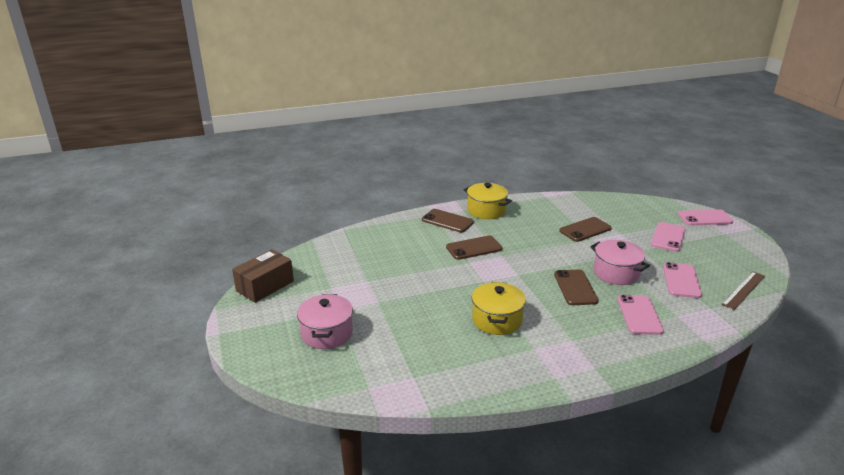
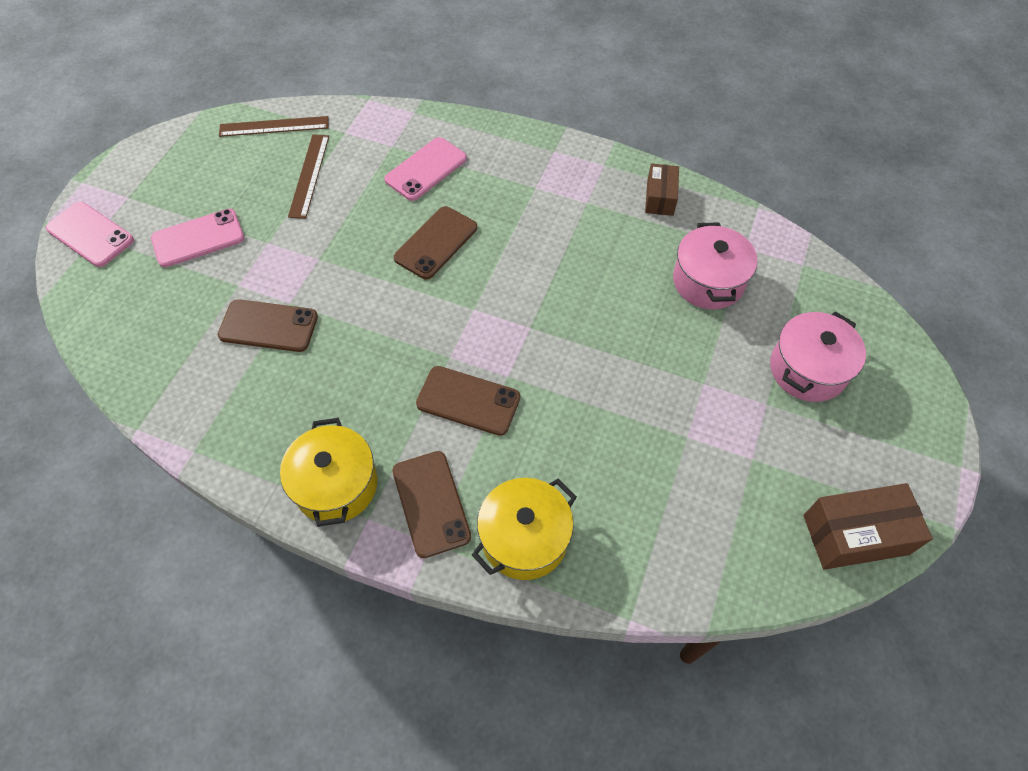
camera: 140 degrees left, 30 degrees up
yellow pot [472,282,526,335] -> yellow pot moved to [472,478,577,580]
pink pot [590,240,650,285] -> pink pot moved to [673,222,757,309]
pink phone [663,262,702,298] -> brown ruler [288,134,329,219]
none -> brown box [645,164,679,216]

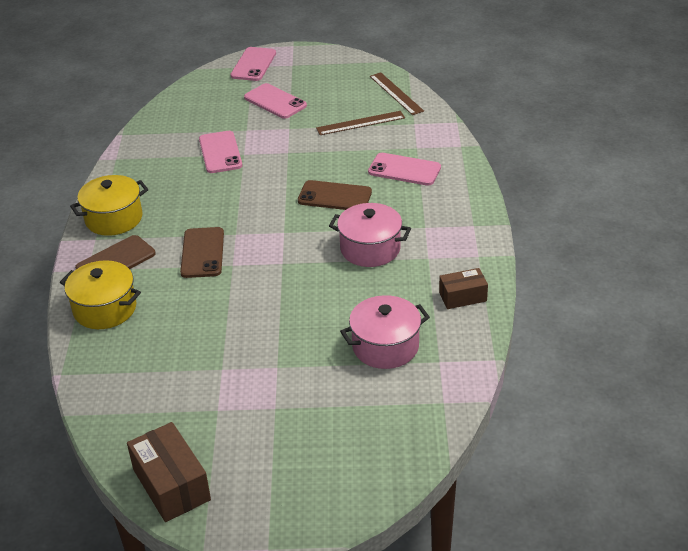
camera: 70 degrees right, 20 degrees down
brown phone [218,299,318,352] -> pink phone [199,131,242,173]
pink pot [770,311,866,402] -> pink pot moved to [329,203,411,267]

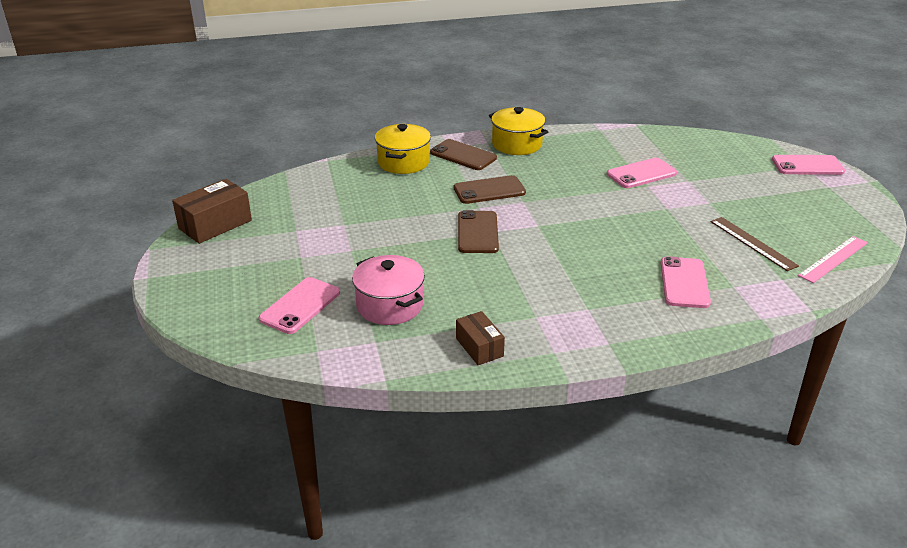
camera: 75 degrees right, 5 degrees down
pink phone [244,83,307,119] -> pink phone moved to [259,277,340,334]
brown phone [298,180,372,210] -> brown phone moved to [458,210,499,253]
pink pot [329,203,411,267] -> none
brown ruler [370,72,424,115] -> pink ruler [798,236,868,283]

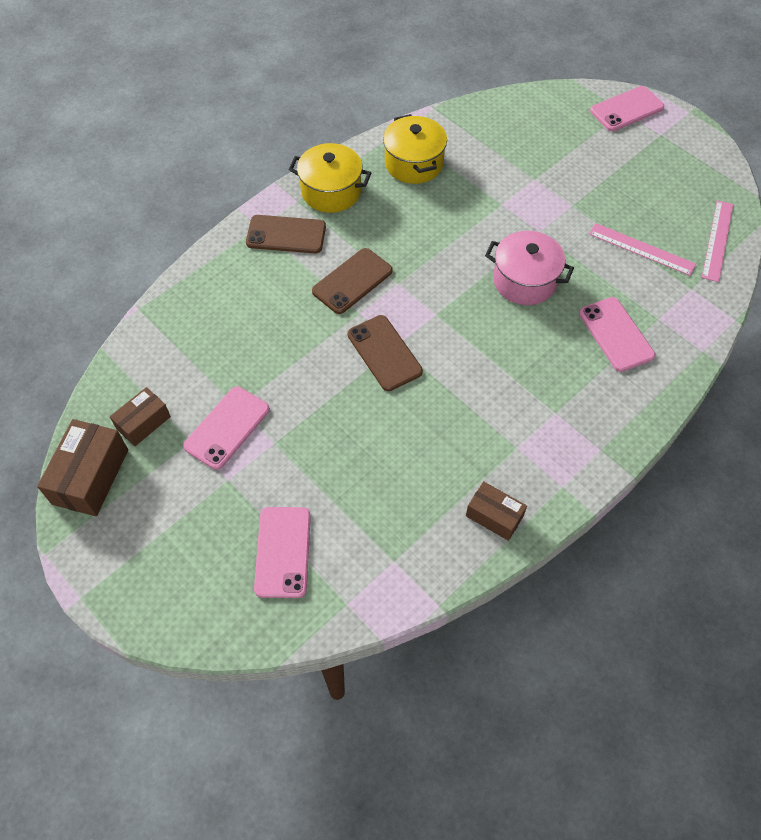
camera: 30 degrees left, 25 degrees up
pink pot [352,255,425,325] -> pink pot moved to [485,231,574,305]
yellow pot [375,124,431,174] -> yellow pot moved to [383,114,447,184]
pink phone [607,158,677,188] -> pink phone moved to [183,387,270,470]
brown ruler [710,217,799,271] -> pink ruler [589,223,696,276]
none -> brown box [110,387,171,446]

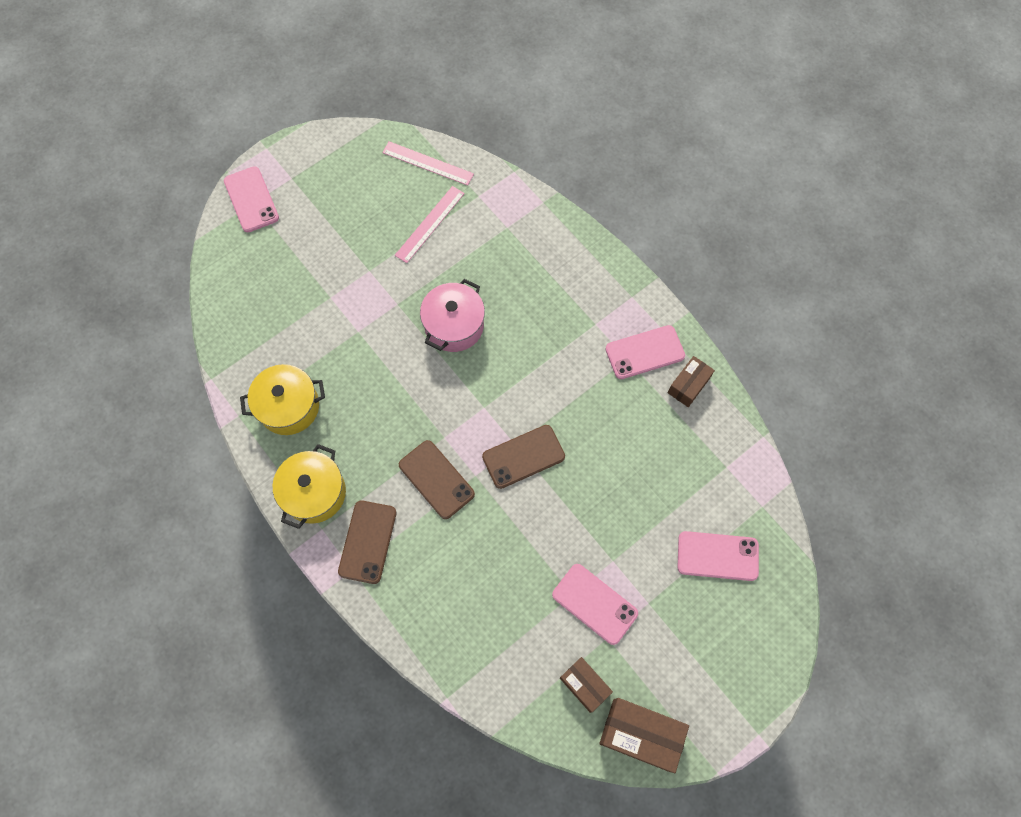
camera: 85 degrees left, 10 degrees up
pink phone [579,297,655,372] -> pink phone moved to [605,325,685,379]

